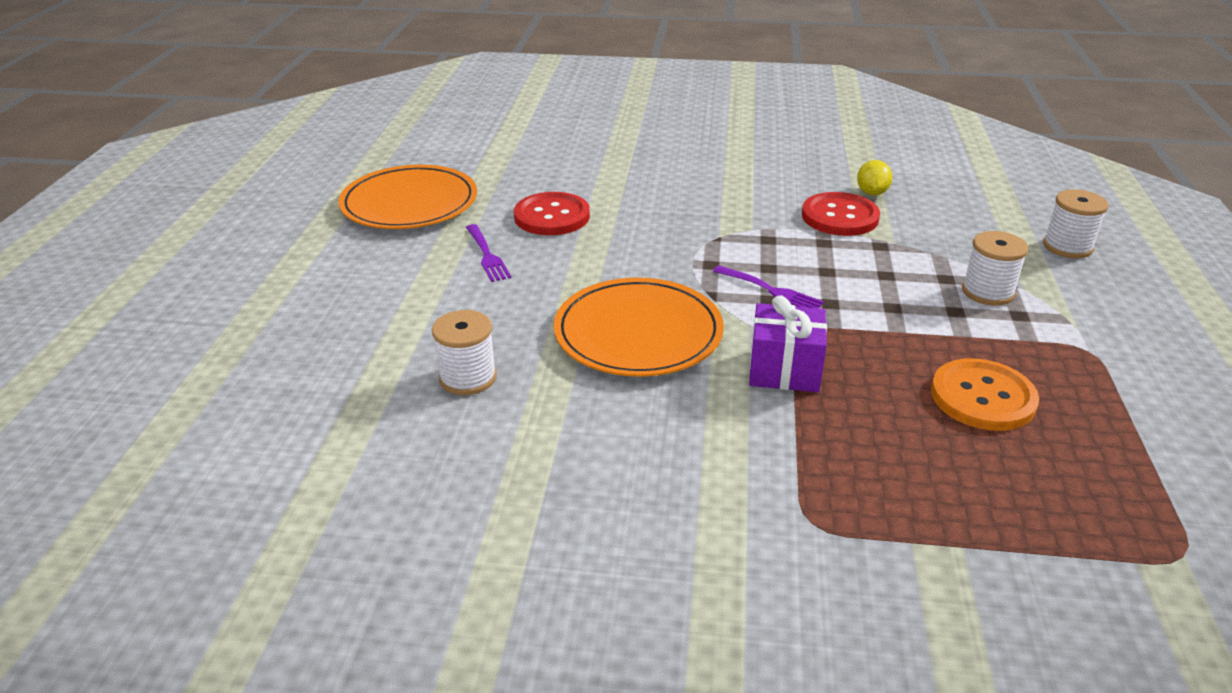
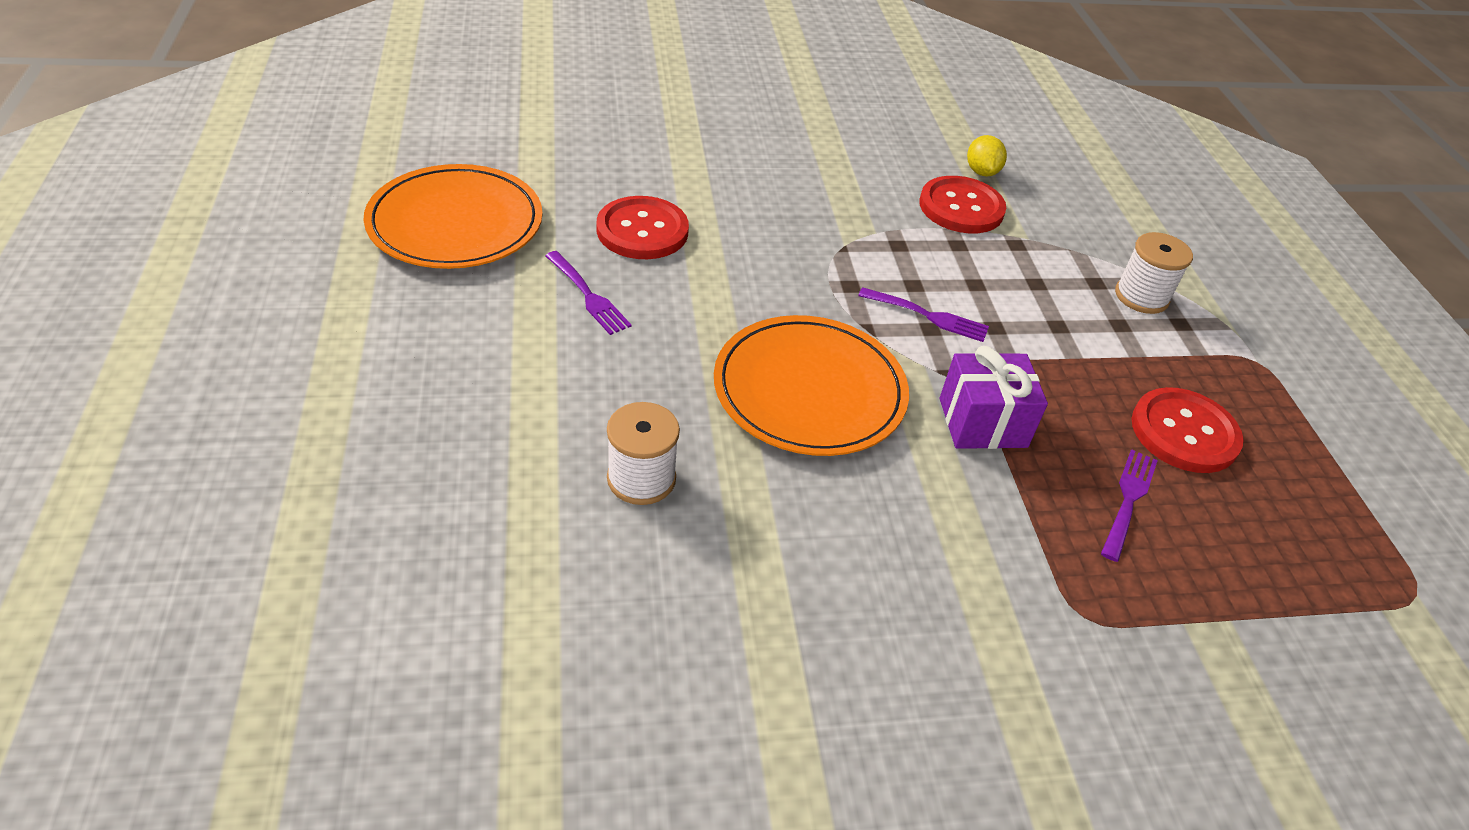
camera: 20 degrees left, 10 degrees up
orange button [931,358,1039,431] -> red button [1131,387,1244,473]
white spool [1043,189,1109,258] -> none
none -> purple fork [1101,449,1158,562]

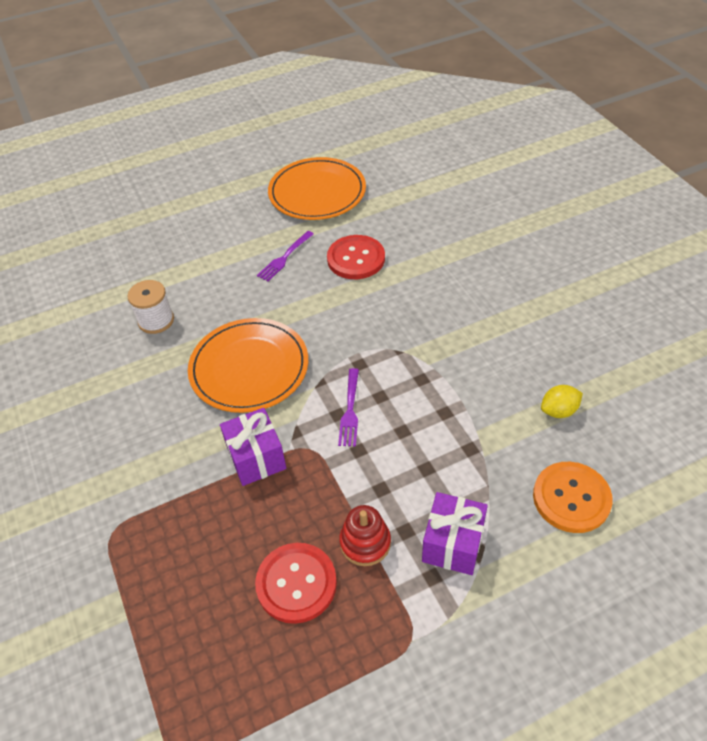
camera: 80 degrees right, 5 degrees up
red button [919,176,1006,233] -> none
purple fork [1101,449,1158,562] -> none
white spool [1115,232,1193,314] -> purple gift [422,492,488,575]
none -> red stacking toy [339,505,391,566]
none -> orange button [533,462,613,533]

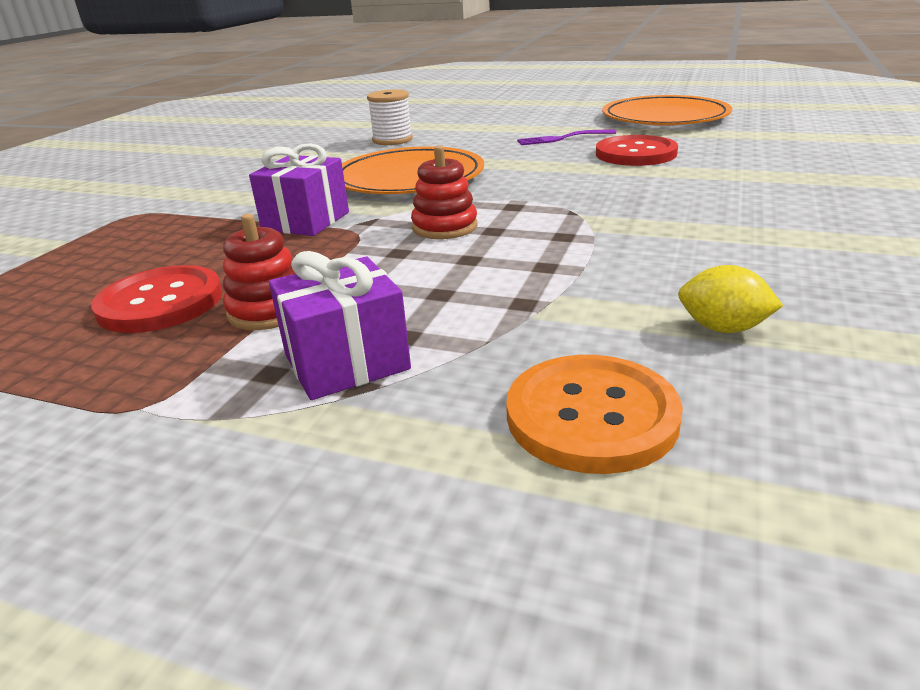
camera: 45 degrees right, 20 degrees down
purple fork [338,368,359,447] -> red stacking toy [411,146,478,239]

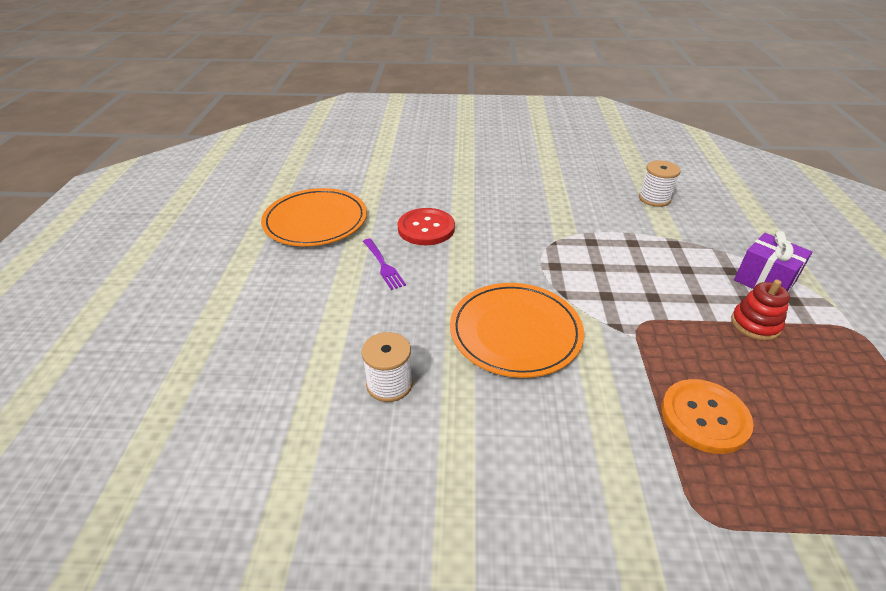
camera: 110 degrees left, 10 degrees up
red button [91,265,222,333] -> none
purple gift [249,143,349,236] -> none
red stacking toy [411,146,478,239] -> none
orange button [506,355,683,474] -> orange button moved to [661,379,754,454]
yellow lemon [678,265,783,333] -> white spool [639,160,680,207]

